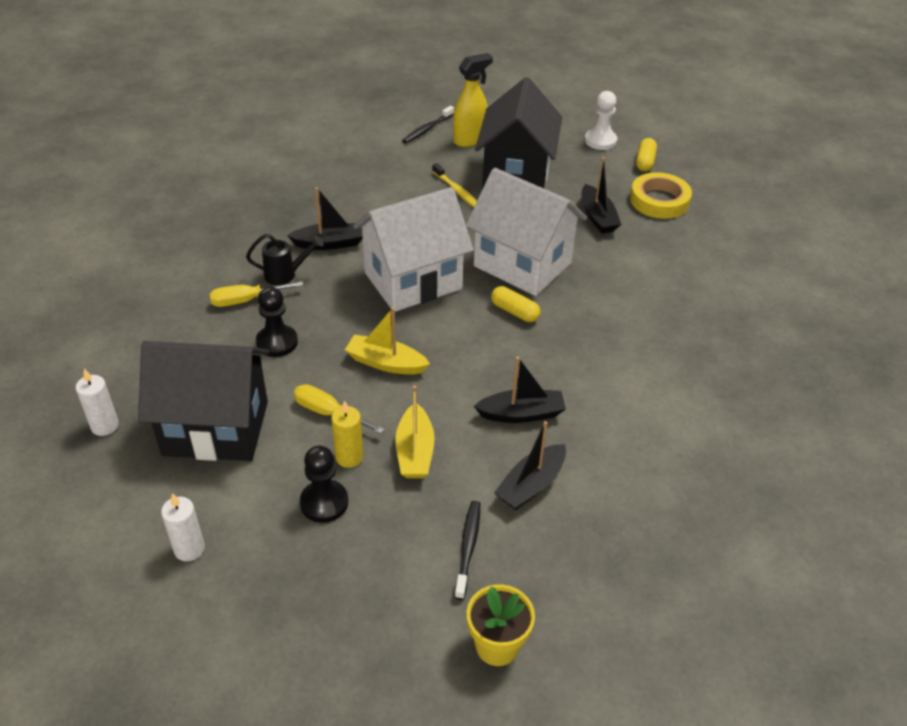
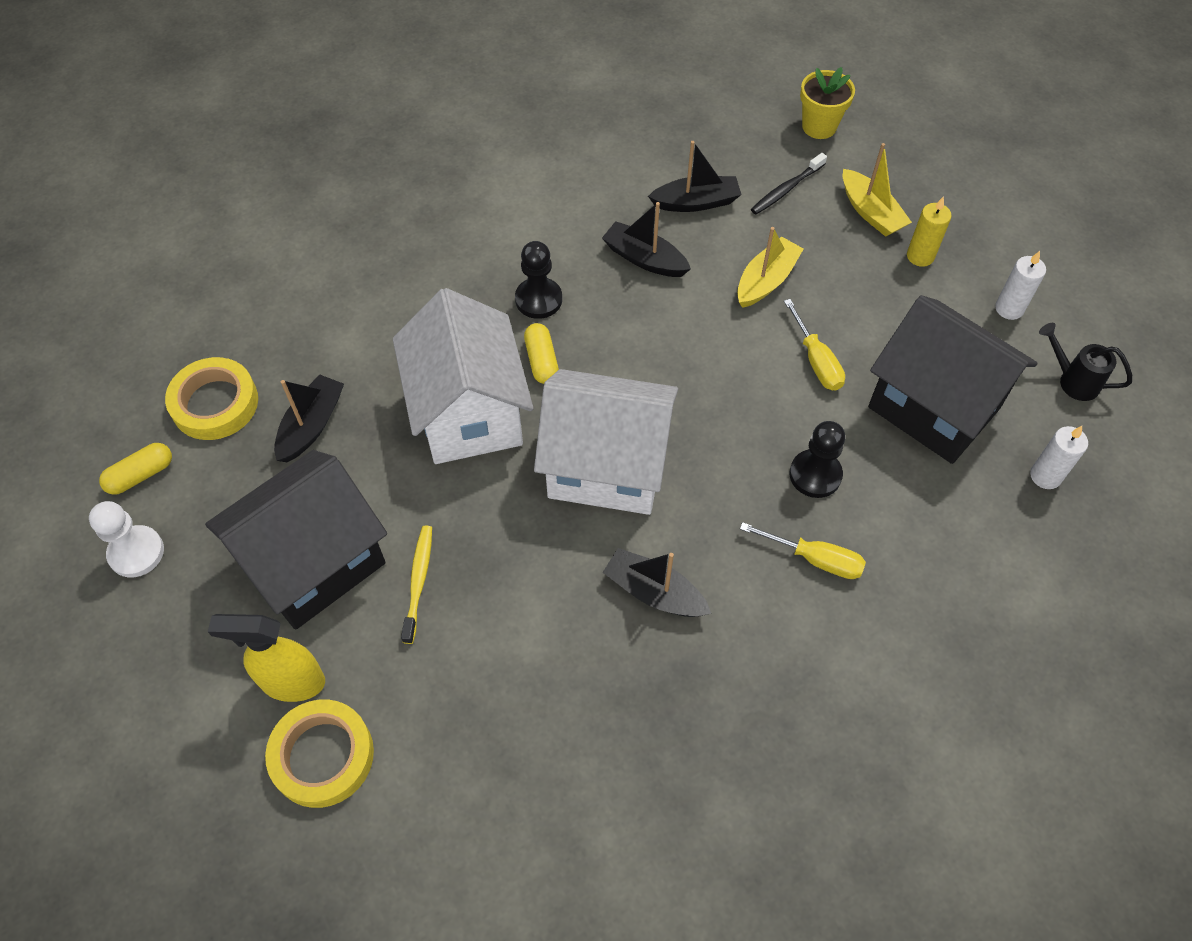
camera: 140 degrees left, 15 degrees up
black watering can [246,234,324,285] -> black watering can moved to [1039,323,1132,401]
black pawn [300,446,348,523] -> black pawn moved to [515,241,562,319]
yellow candle [331,400,363,468] -> yellow candle moved to [907,196,952,267]
yellow boat [345,307,430,375] -> yellow boat moved to [843,143,912,237]
black toothbrush [402,106,454,143] -> yellow tape [265,699,374,808]

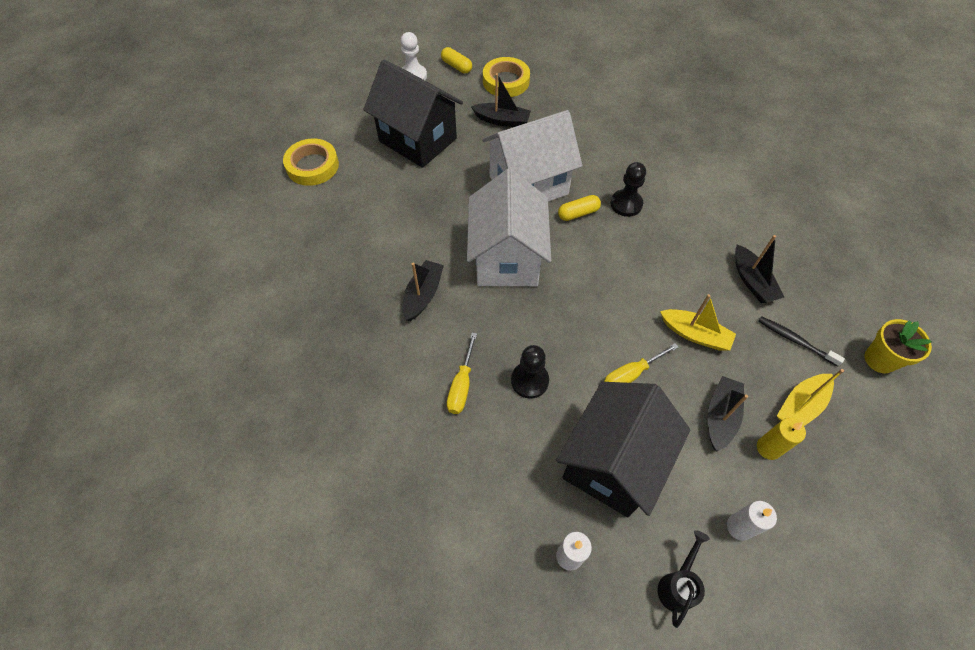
camera: 80 degrees right, 0 degrees up
yellow spray bottle [208,614,325,702] -> none
yellow toothbrush [401,525,432,644] -> none
black boat [602,202,691,277] -> black boat moved to [708,376,748,451]

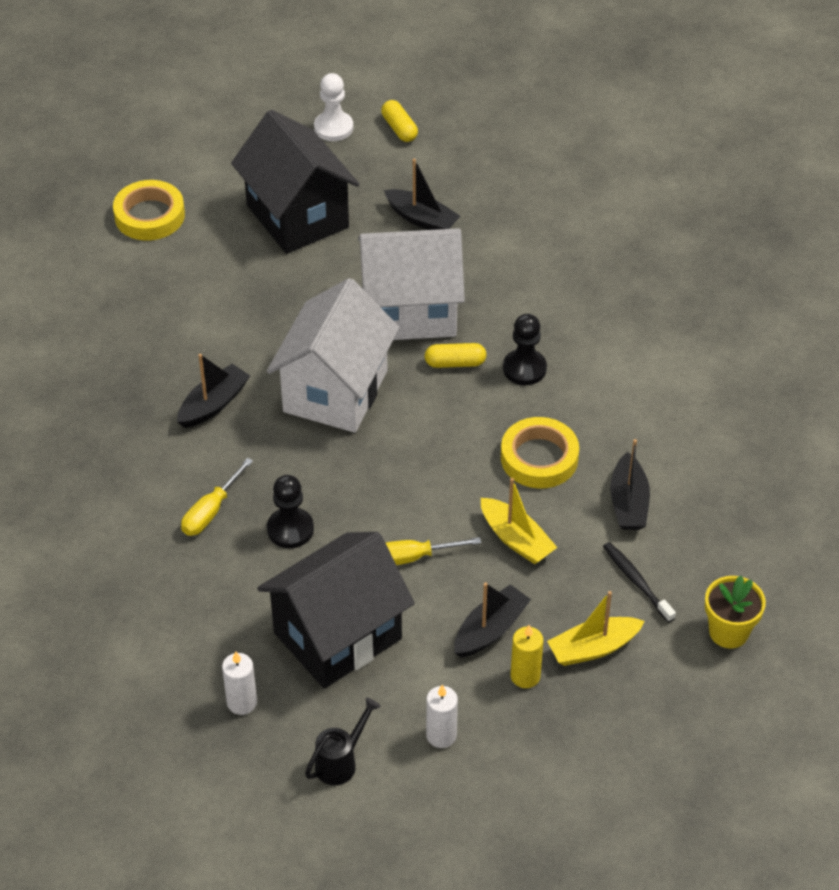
camera: 20 degrees right, 10 degrees down
yellow tape [483,57,530,97] -> yellow tape moved to [501,417,579,488]

